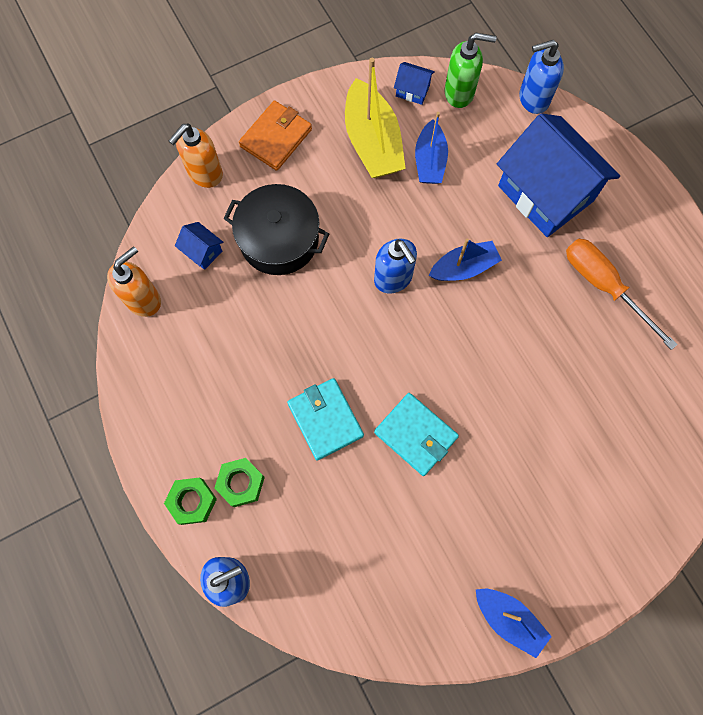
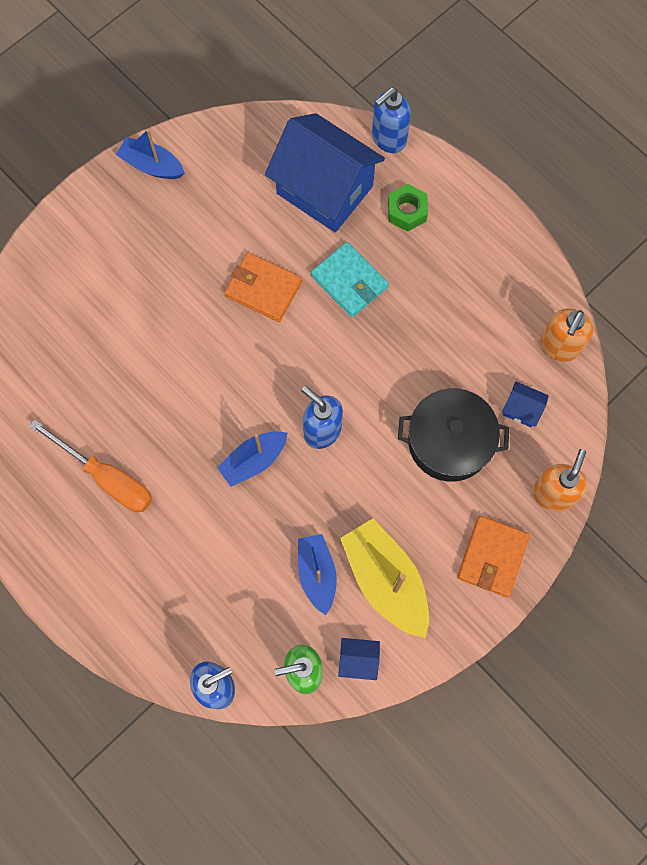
camera: 165 degrees right, 0 degrees up
green nut [164,477,217,525] -> none
turquoise wallet [374,393,459,476] -> orange wallet [224,252,302,322]
blue house [497,113,620,237] -> blue house moved to [265,113,385,233]

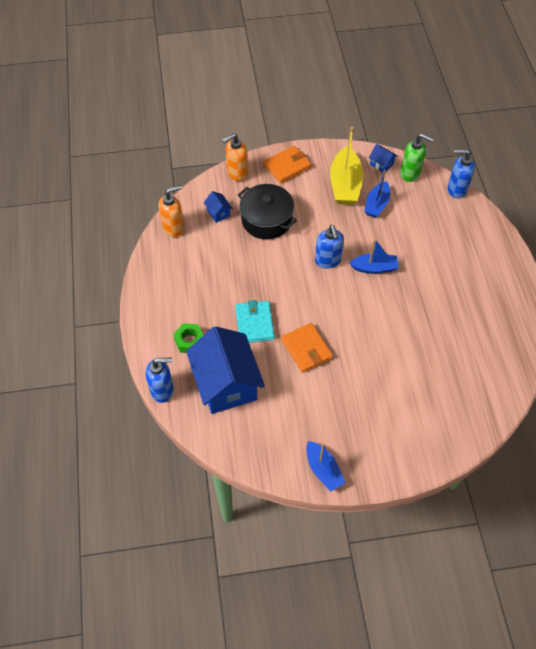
camera: 145 degrees left, 15 degrees down
orange screwdriver [29,419,152,512] -> none

